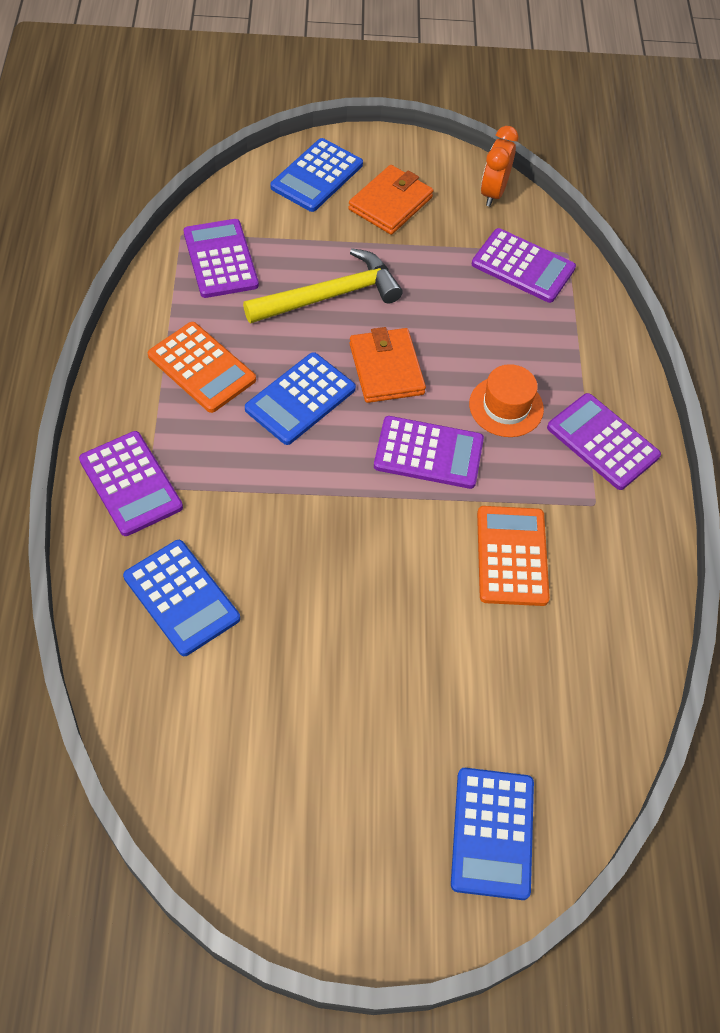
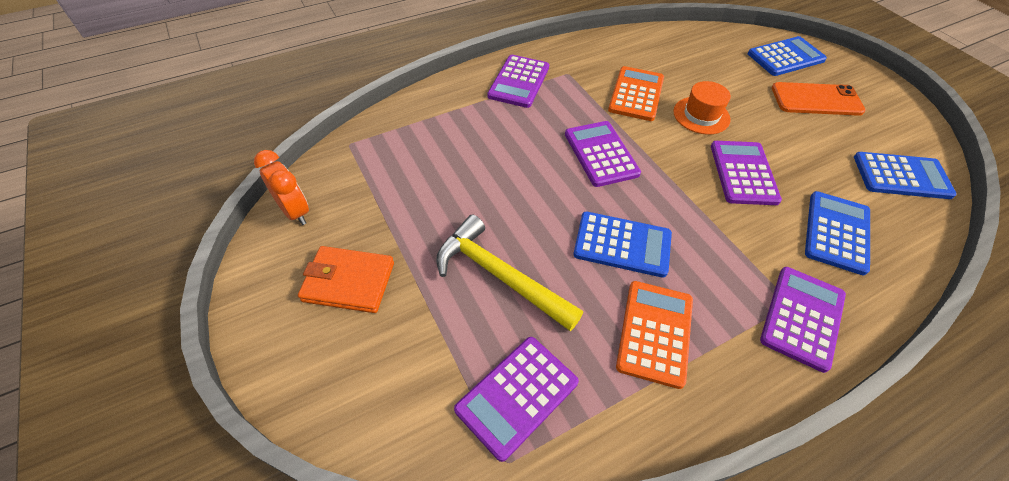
camera: 115 degrees left, 5 degrees down
blue calculator [270,138,363,212] -> blue calculator moved to [854,152,957,199]
orange wallet [349,327,426,403] -> none
orange hat [469,364,544,437] -> orange hat moved to [673,81,731,135]
purple calculator [472,228,576,303] -> purple calculator moved to [711,141,782,205]
orange calculator [477,506,550,606] -> orange calculator turned 135 degrees clockwise [608,66,664,121]
orange clock [481,126,519,207] -> orange clock turned 120 degrees counterclockwise [254,150,309,225]
none -> orange phone [772,82,866,116]

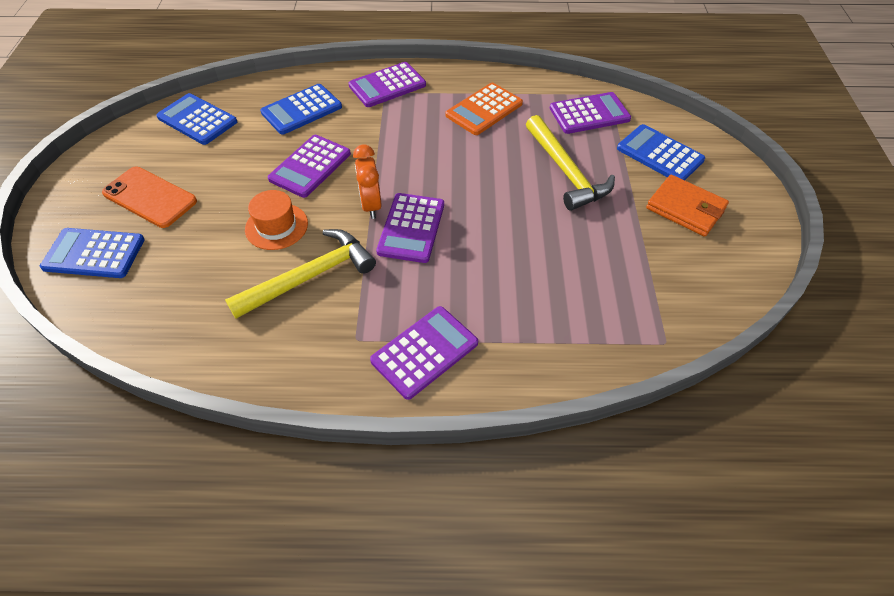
camera: 150 degrees left, 0 degrees up
orange clock [254,150,309,225] -> orange clock moved to [353,145,382,219]
blue calculator [573,212,672,278] -> blue calculator moved to [617,124,705,180]
orange calculator [608,66,664,121] -> yellow hammer [225,229,376,319]

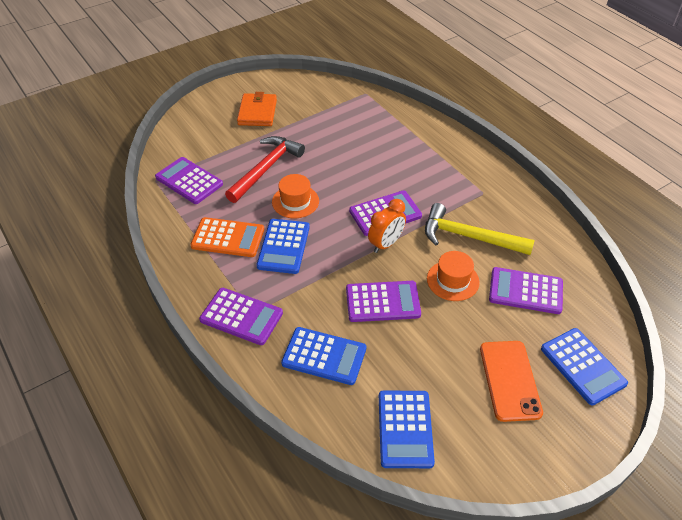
camera: 125 degrees left, 5 degrees down
purple calculator [370,306,478,400] -> purple calculator moved to [489,267,563,314]
yellow hammer [526,115,615,211] -> red hammer [225,136,305,203]
blue calculator [617,124,705,180] -> blue calculator moved to [257,219,310,274]
none -> orange hat [272,174,319,218]

